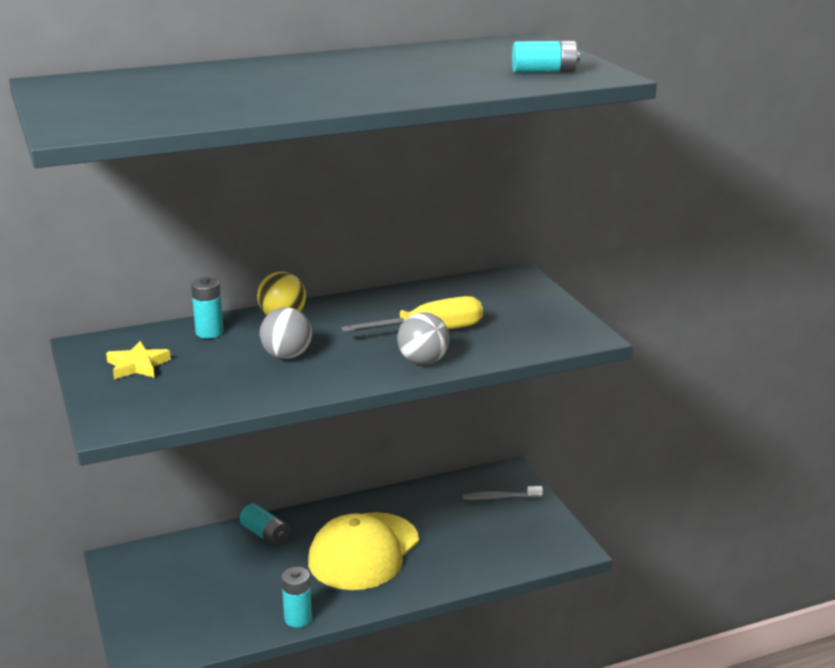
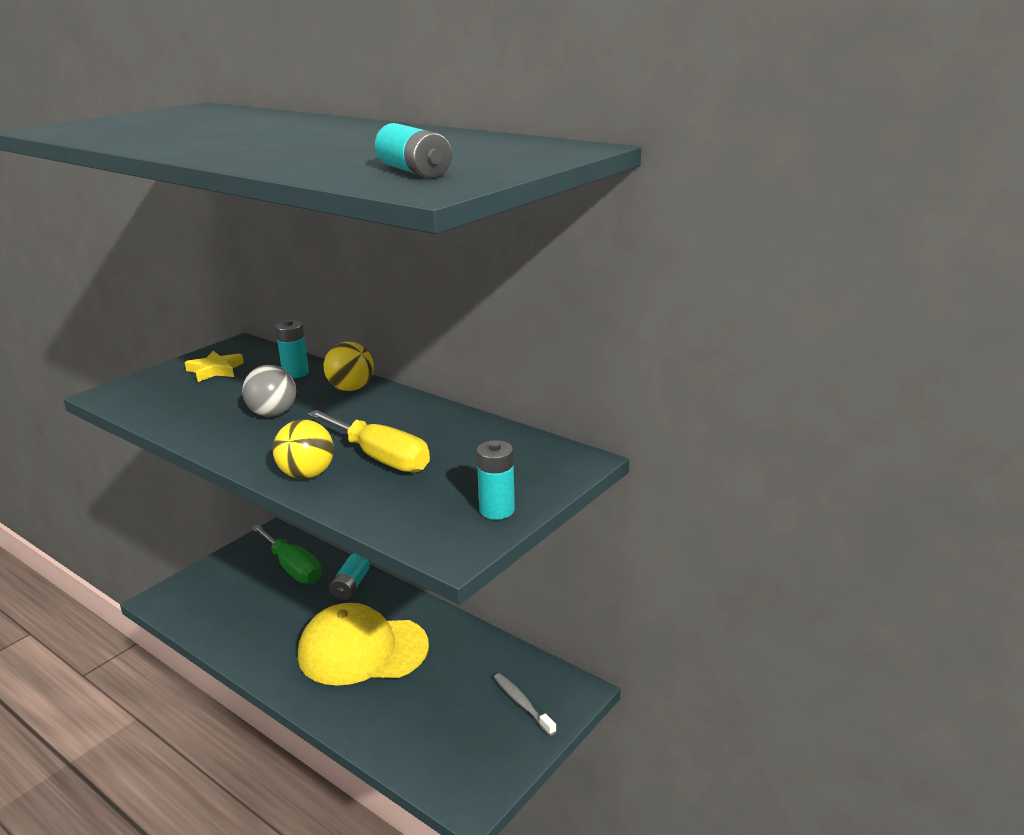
camera: 60 degrees right, 0 degrees up
turquoise battery [282,567,312,628] -> turquoise battery moved to [477,440,515,520]
grey ball [397,312,450,365] -> yellow ball [273,420,334,479]
none -> green screwdriver [251,524,322,584]

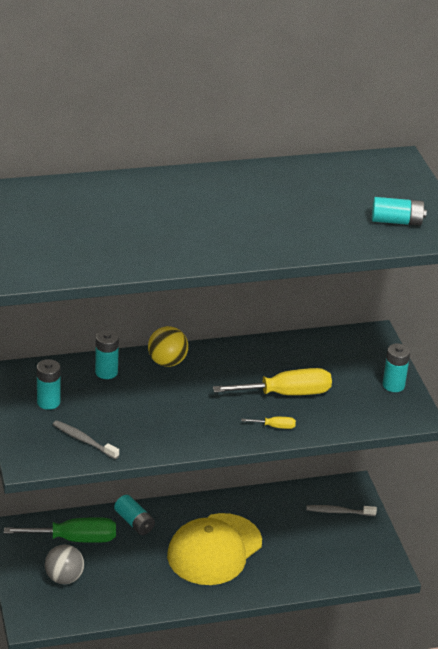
camera: 55 degrees left, 10 degrees up
yellow star [185,351,244,382] -> turquoise battery [37,359,60,410]
grey ball [242,365,296,417] -> grey ball moved to [45,545,84,584]
yellow ball [273,420,334,479] -> yellow screwdriver [241,417,296,429]
none -> grey toothbrush [53,420,119,459]

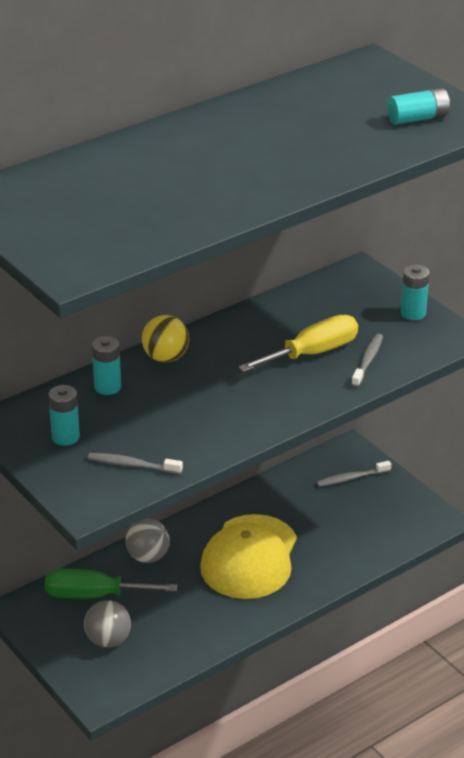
camera: 20 degrees left, 0 degrees up
green screwdriver [4,517,116,543] -> green screwdriver turned 150 degrees counterclockwise [45,568,177,599]
turquoise battery [114,495,155,535] -> grey ball [126,519,170,563]
yellow screwdriver [241,417,296,429] -> none
none -> grey toothbrush [351,334,383,387]

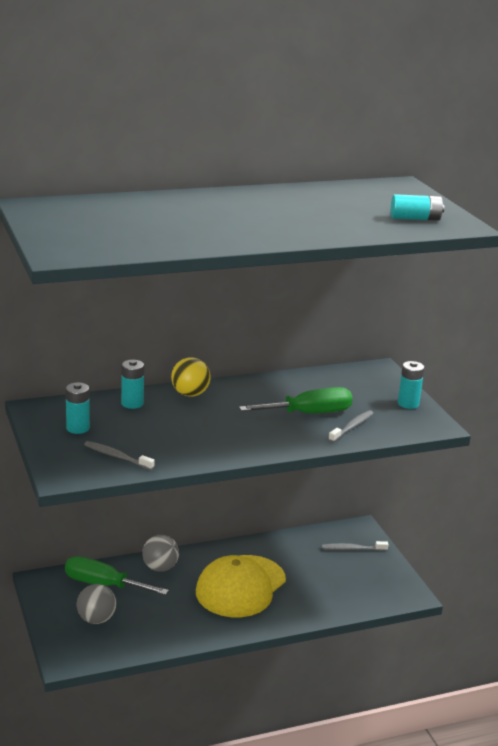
camera: 15 degrees right, 10 degrees down
yellow screwdriver [238,315,358,372] -> green screwdriver [239,387,353,413]

